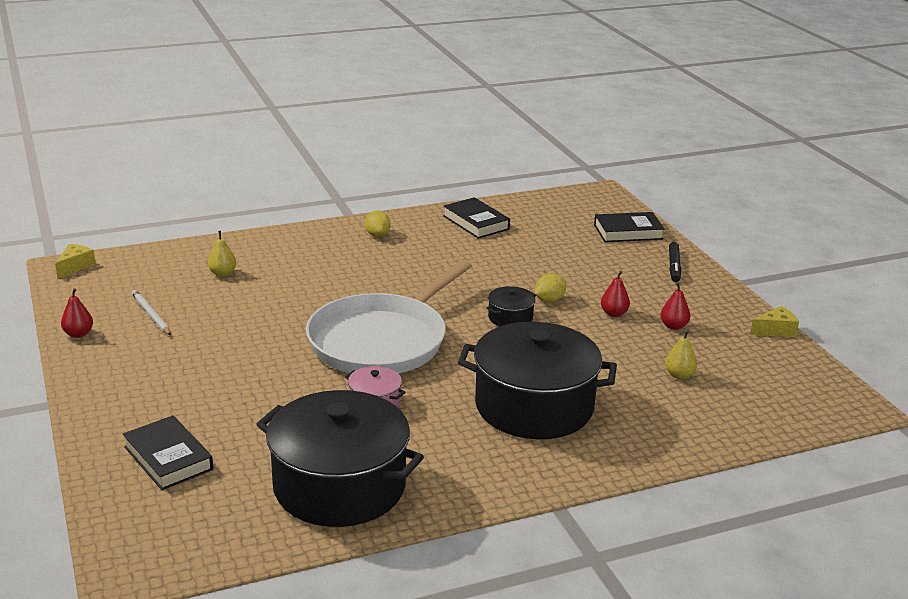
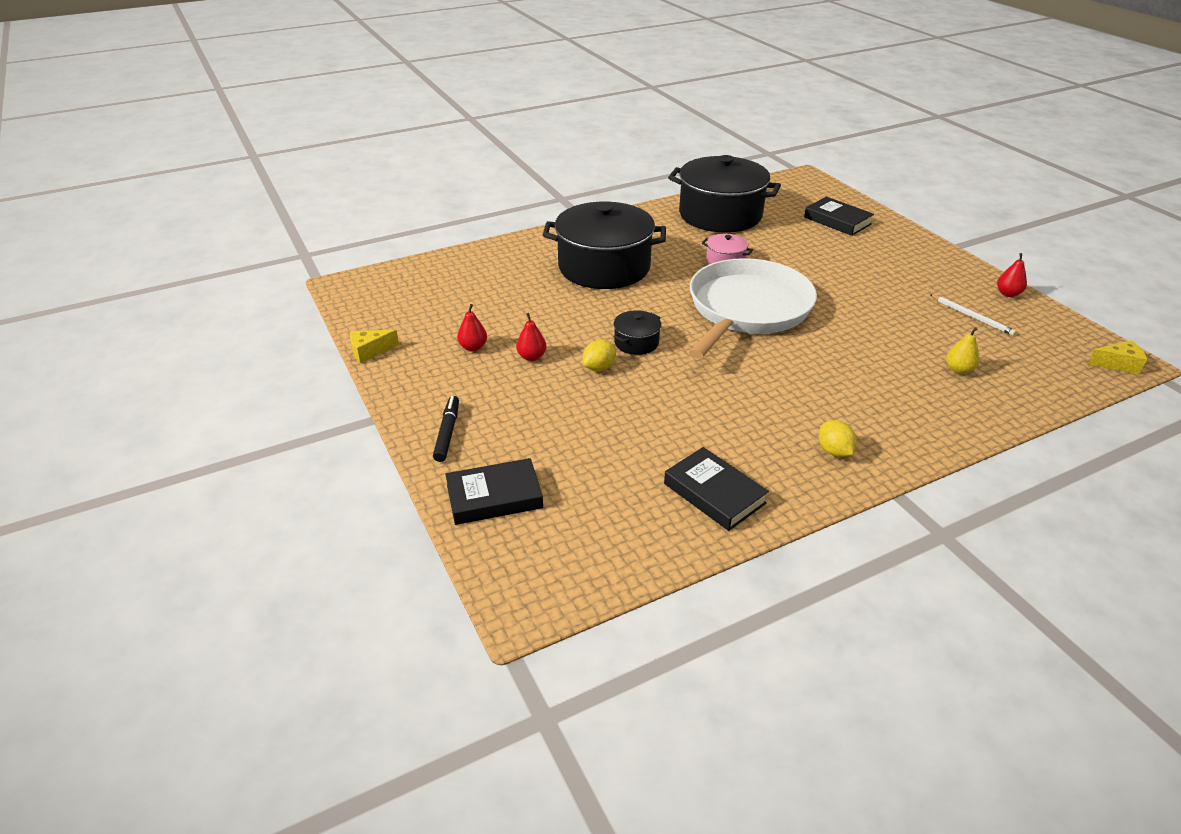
camera: 175 degrees right, 10 degrees up
yellow cheese [55,244,96,278] -> yellow cheese turned 105 degrees counterclockwise [1088,340,1147,375]
yellow pear [665,330,697,379] -> none

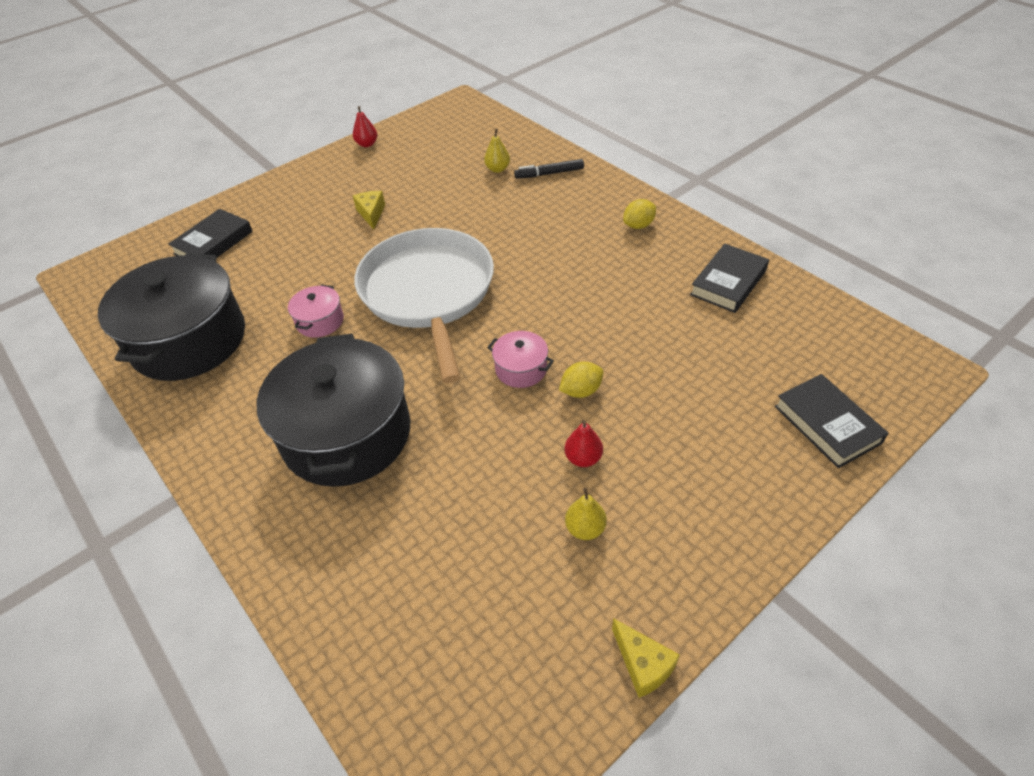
camera: 100 degrees left, 10 degrees up
black marker [433,396,459,462] -> black marker moved to [514,159,584,179]
red pear [457,304,487,351] -> yellow pear [565,488,607,540]
yellow lemon [583,340,616,371] -> yellow lemon turned 60 degrees counterclockwise [559,362,603,398]
black pot [613,310,661,355] -> pink pot [487,331,554,388]
white pan [689,258,817,359] -> white pan turned 60 degrees clockwise [355,228,494,383]
white pencil [929,294,1016,336] -> none
yellow cheese [1088,340,1147,375] -> yellow cheese moved to [353,191,385,230]

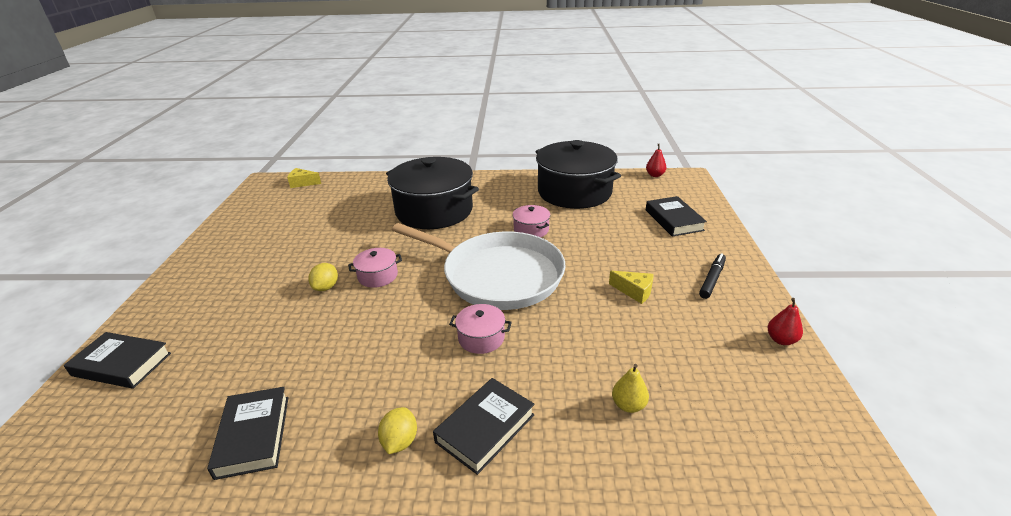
camera: 130 degrees right, 15 degrees down
black marker [514,159,584,179] -> black marker moved to [699,253,726,299]
red pear [564,420,603,467] -> red pear moved to [646,144,667,177]
yellow pear [565,488,607,540] -> none
yellow cheese [612,618,680,698] -> yellow cheese moved to [287,168,321,188]
none -> black book [433,378,535,475]
none -> pink pot [449,304,512,354]

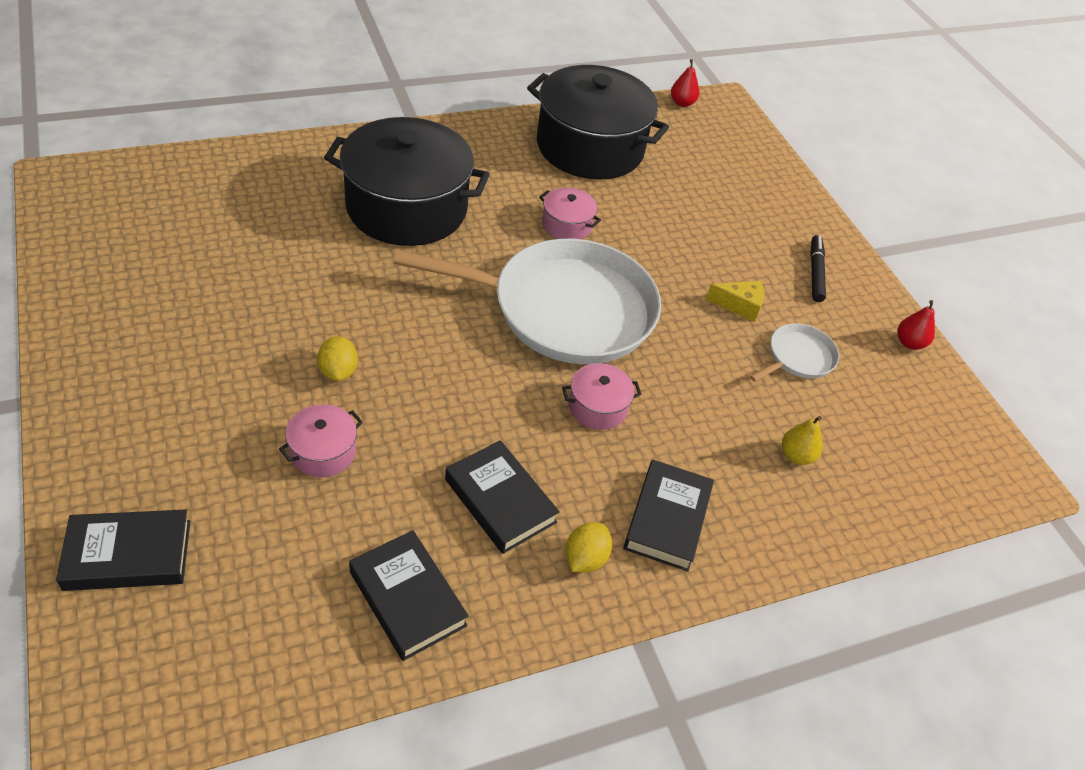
camera: 30 degrees left, 15 degrees up
yellow cheese [287,168,321,188] -> none
pink pot [348,248,402,288] -> pink pot moved to [279,404,363,477]
yellow lemon [378,407,417,454] -> yellow lemon turned 45 degrees clockwise [566,523,612,572]
black book [646,196,707,237] -> black book moved to [445,440,560,554]
none -> white pan [750,323,839,382]

